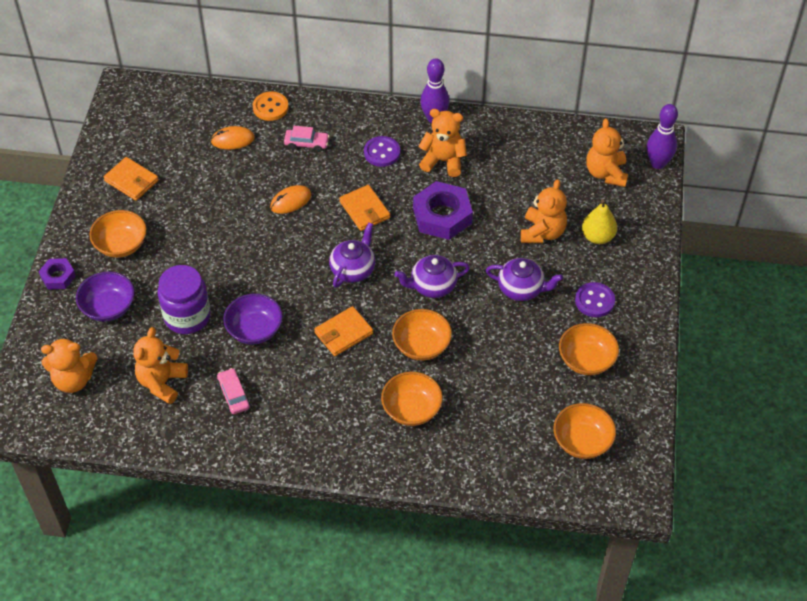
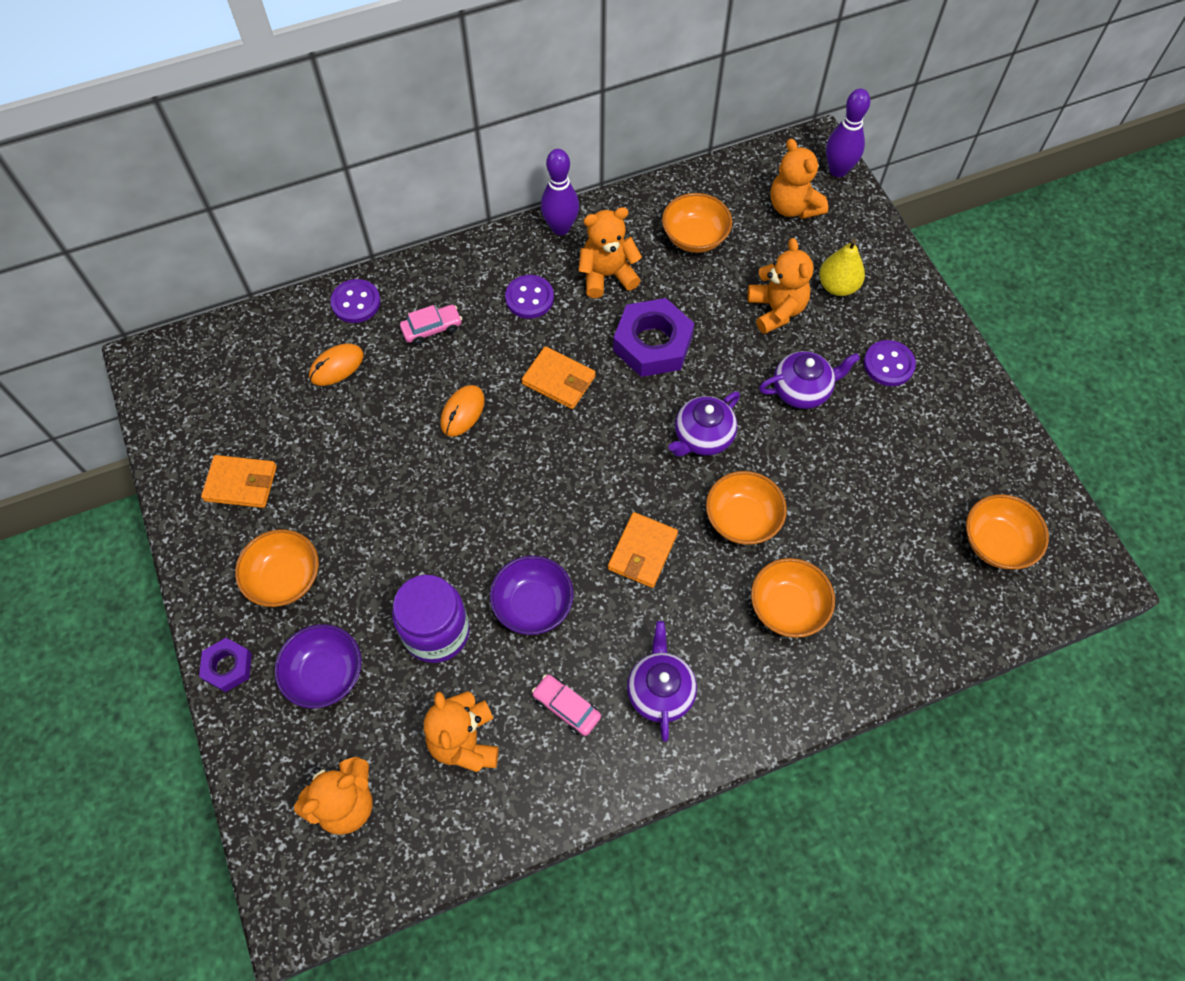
camera: 30 degrees left, 10 degrees up
orange button [253,91,289,121] -> purple button [330,279,381,323]
purple teapot [329,222,375,288] -> purple teapot moved to [627,621,697,742]
orange bowl [559,323,619,375] -> orange bowl moved to [662,193,732,253]

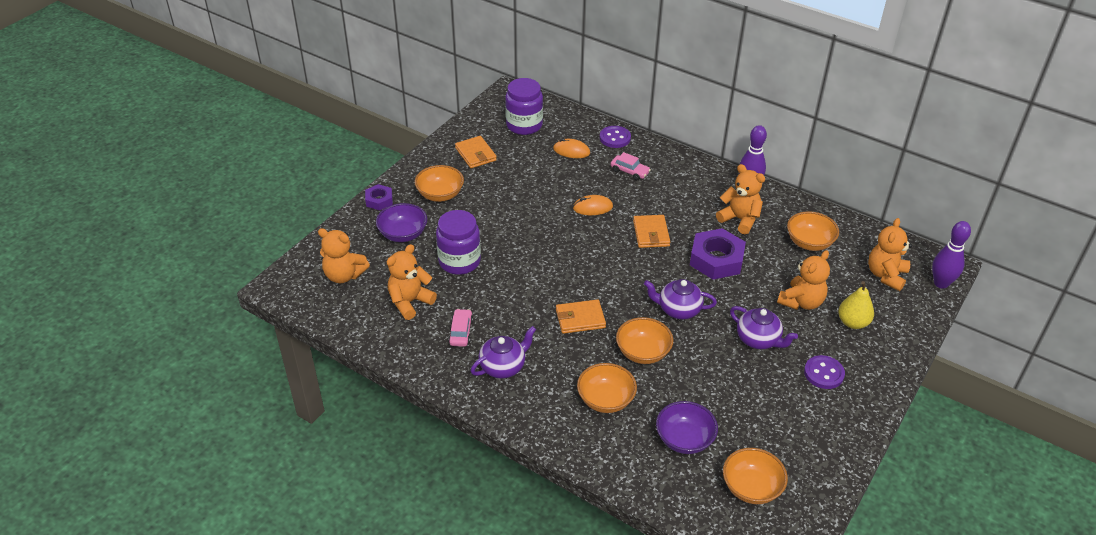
camera: 55 degrees right, 20 degrees down
purple bowl [490,556,574,635] -> purple bowl moved to [656,401,718,454]
purple button [505,275,554,318] -> none
none -> purple jar [505,78,543,135]

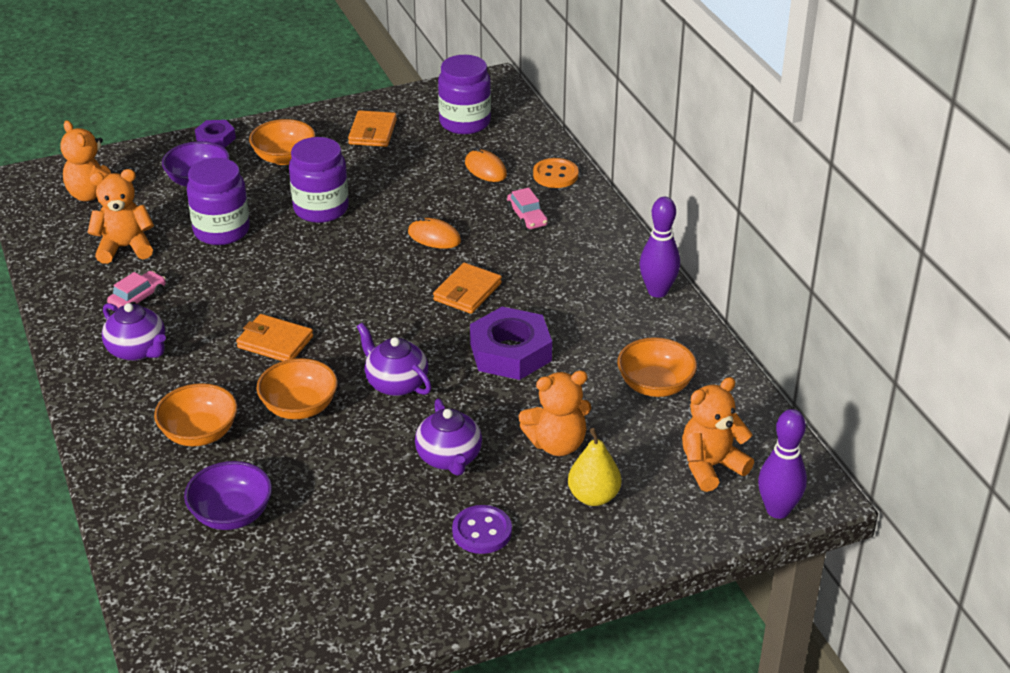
camera: 35 degrees right, 5 degrees down
purple teapot [471,326,536,379] -> purple teapot turned 45 degrees clockwise [102,303,166,361]
purple button [600,126,631,148] -> orange button [533,158,578,188]
orange teddy bear [716,164,765,234] -> none
orange bowl [723,448,788,504] -> none
none -> purple jar [289,137,349,223]

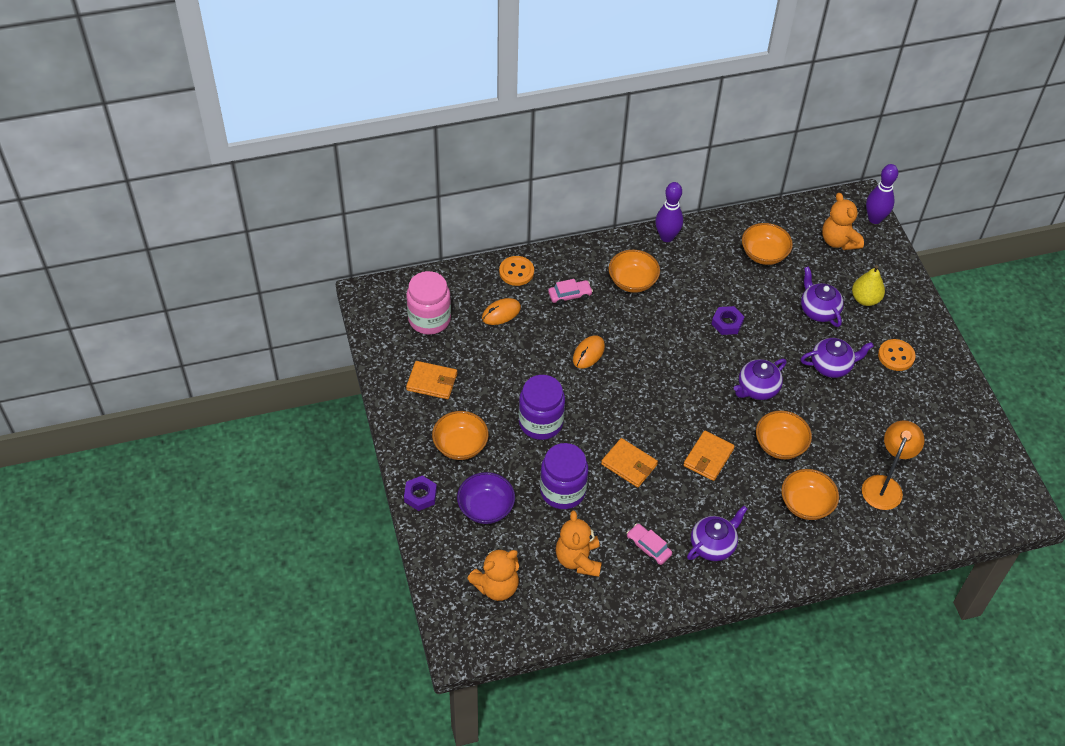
camera: 85 degrees left, 15 degrees up
purple bowl [184,461,272,530] -> orange lamp [862,420,924,510]
orange wallet [433,263,502,314] -> orange wallet moved to [601,438,658,487]
purple jar [438,55,491,134] -> pink jar [406,271,451,335]
purple button [452,505,512,554] -> orange button [878,339,916,371]
purple nut [470,307,552,380] -> purple nut [712,306,744,335], size x0.55
orange teddy bear [518,371,591,456] -> purple teapot [801,266,844,327]
none -> orange bowl [608,250,660,293]

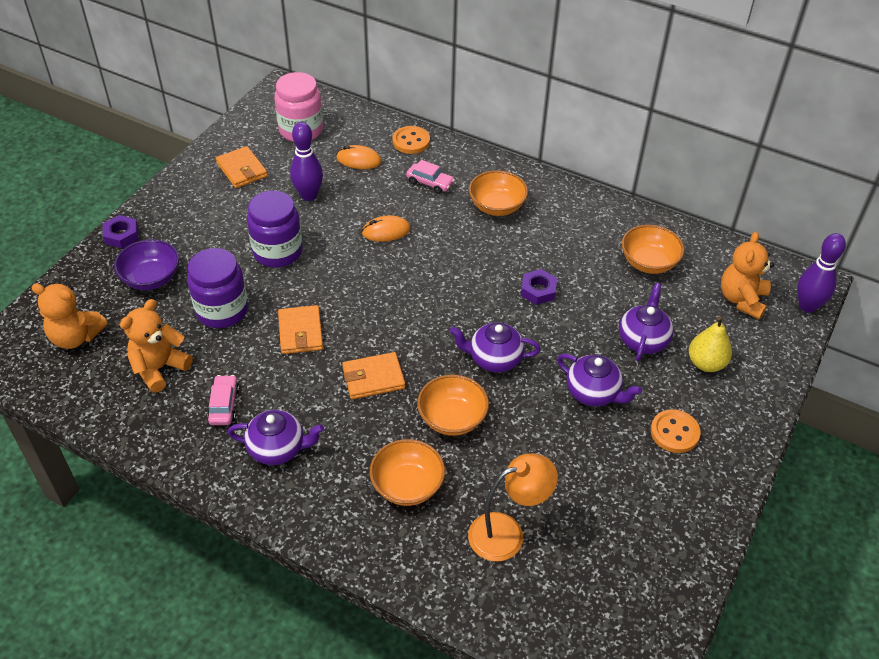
camera: 45 degrees right, 5 degrees down
orange bowl [432,411,489,460] -> none
purple bowling pin [655,182,683,242] -> purple bowling pin moved to [290,122,323,201]

